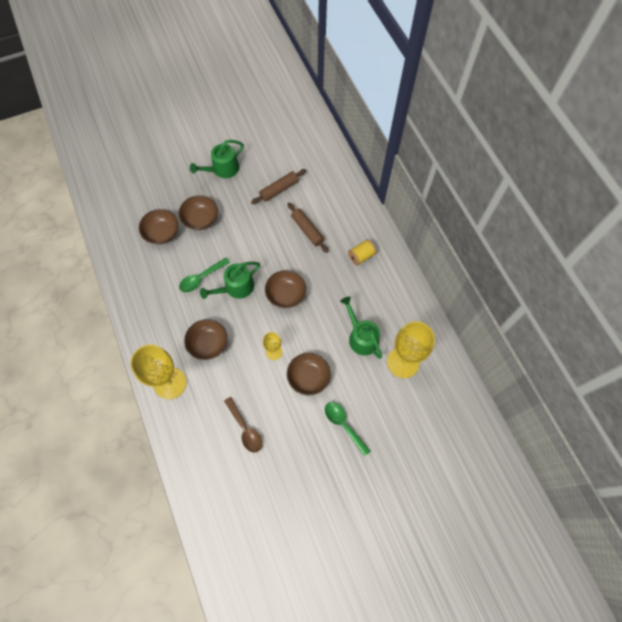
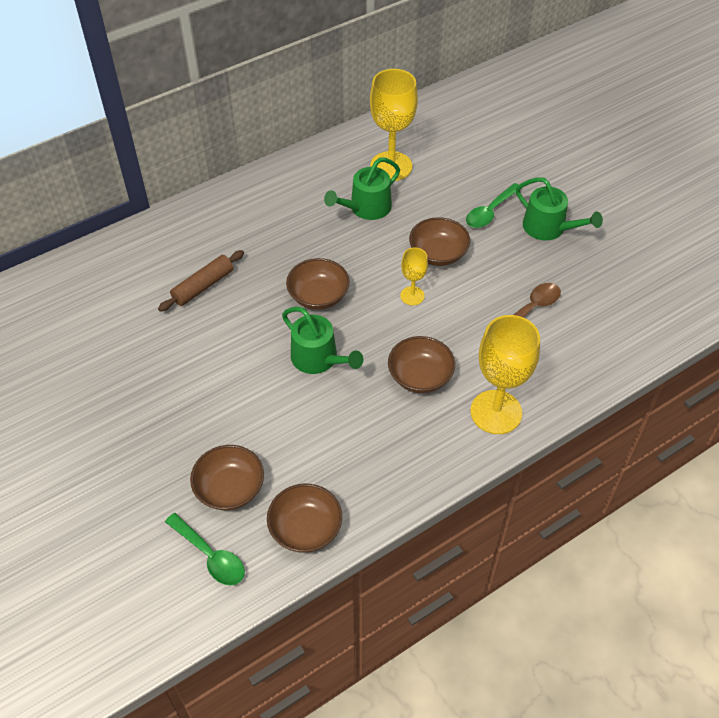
camera: 100 degrees left, 15 degrees down
brown bowl [179,195,218,230] -> brown bowl moved to [267,484,342,553]
green spoon [179,258,230,292] -> green spoon moved to [165,513,245,585]
green watering can [190,140,244,178] -> green watering can moved to [516,177,603,240]
brown rolling pin [251,169,306,204] -> none
yellow spool [348,239,377,266] -> none

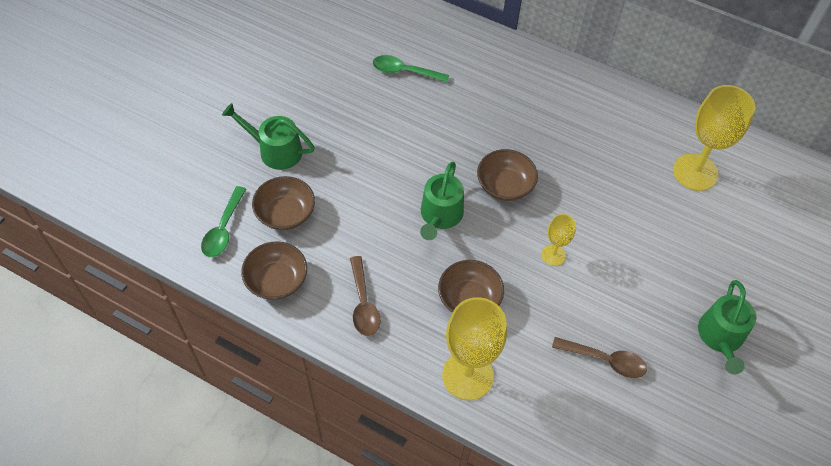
camera: 60 degrees right, 5 degrees up
brown rolling pin [158,250,244,312] -> none
green watering can [324,158,400,220] -> green watering can moved to [222,103,315,170]
brown bowl [409,217,470,266] -> none
green spoon [466,183,521,228] -> green spoon moved to [373,55,449,83]
none -> brown spoon [350,256,380,336]

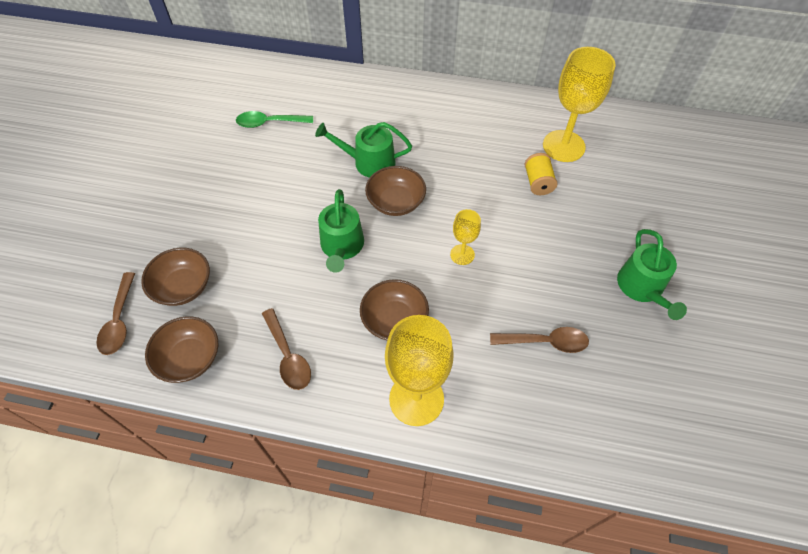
camera: 15 degrees left, 0 degrees up
green spoon [201,186,246,257] -> brown spoon [96,272,135,355]
green watering can [222,103,315,170] -> green watering can moved to [315,122,412,178]
none -> yellow spool [525,153,558,195]

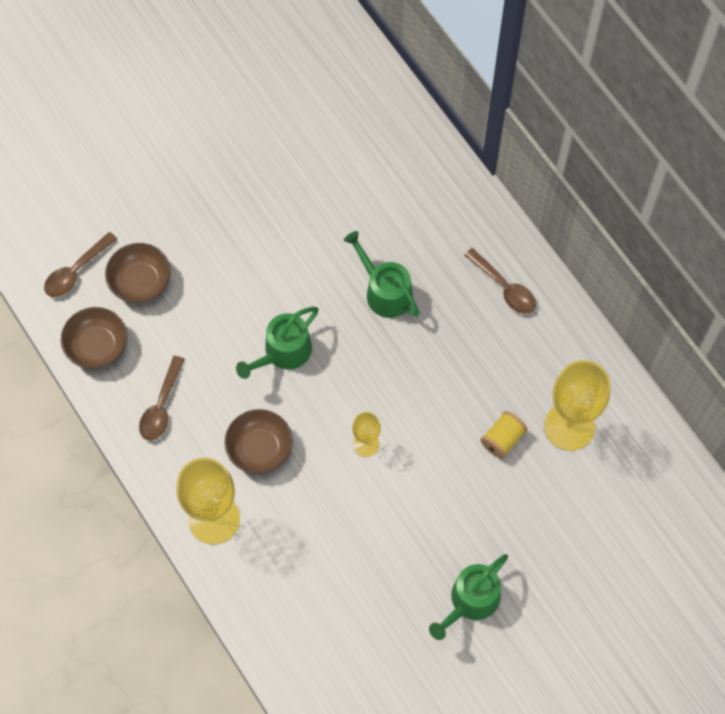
camera: 45 degrees right, 10 degrees up
green spoon [236,111,313,128] -> none
brown bowl [365,166,426,216] -> none
brown spoon [490,327,589,353] -> brown spoon moved to [464,248,536,314]

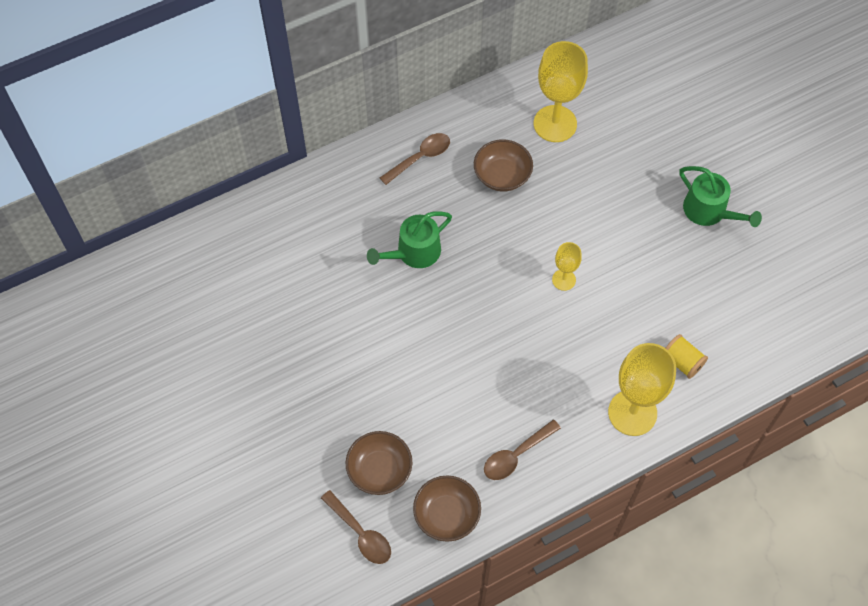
camera: 85 degrees left, 5 degrees down
brown spoon [139,356,185,441] -> brown spoon turned 120 degrees clockwise [484,420,561,480]
brown bowl [225,409,293,474] -> brown bowl moved to [474,139,533,192]
green watering can [236,307,319,379] -> none
yellow spool [480,411,527,459] -> yellow spool moved to [666,334,708,379]

